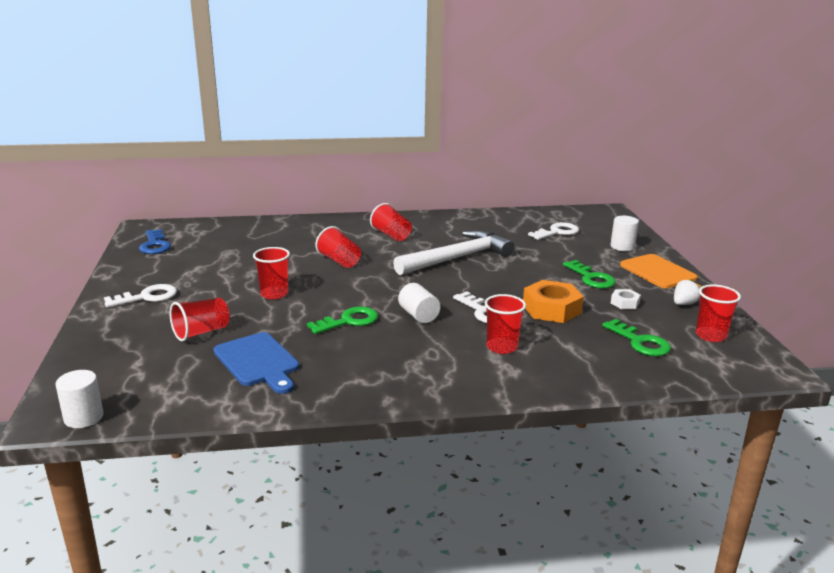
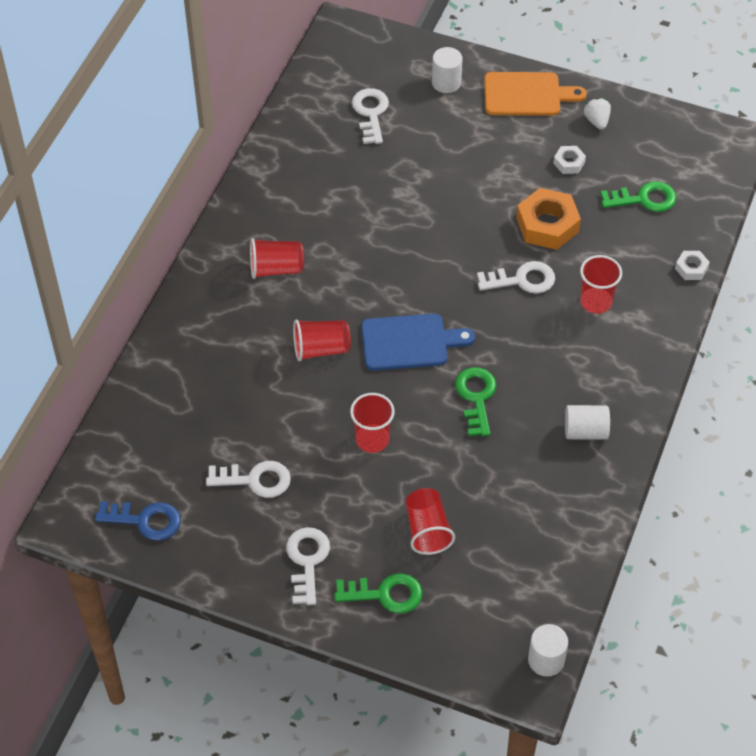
camera: 60 degrees left, 30 degrees up
blue cutting board [213,332,299,394] -> blue cutting board moved to [361,314,475,371]
white hammer [393,230,514,275] -> none
white cylinder [398,283,441,323] -> white cylinder moved to [565,405,610,440]
green key [563,260,616,288] -> green key moved to [334,573,423,613]
red cup [696,285,741,342] -> none
none -> white key [206,461,291,498]
none -> white nut [675,251,710,280]

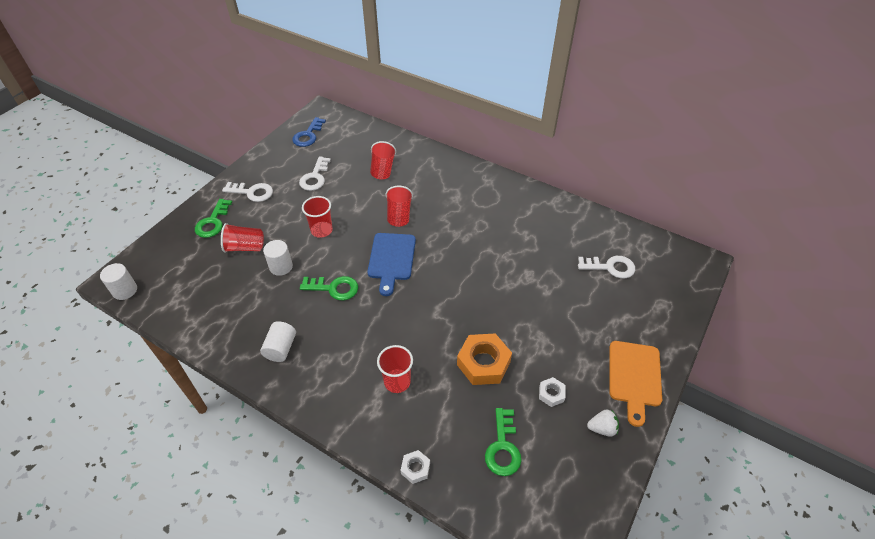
camera: 100 degrees right, 5 degrees down
red cup [250,238,304,279] -> red cup moved to [370,141,396,180]
white cylinder [432,47,462,93] -> white cylinder moved to [263,240,293,276]
white key [477,261,555,294] -> none

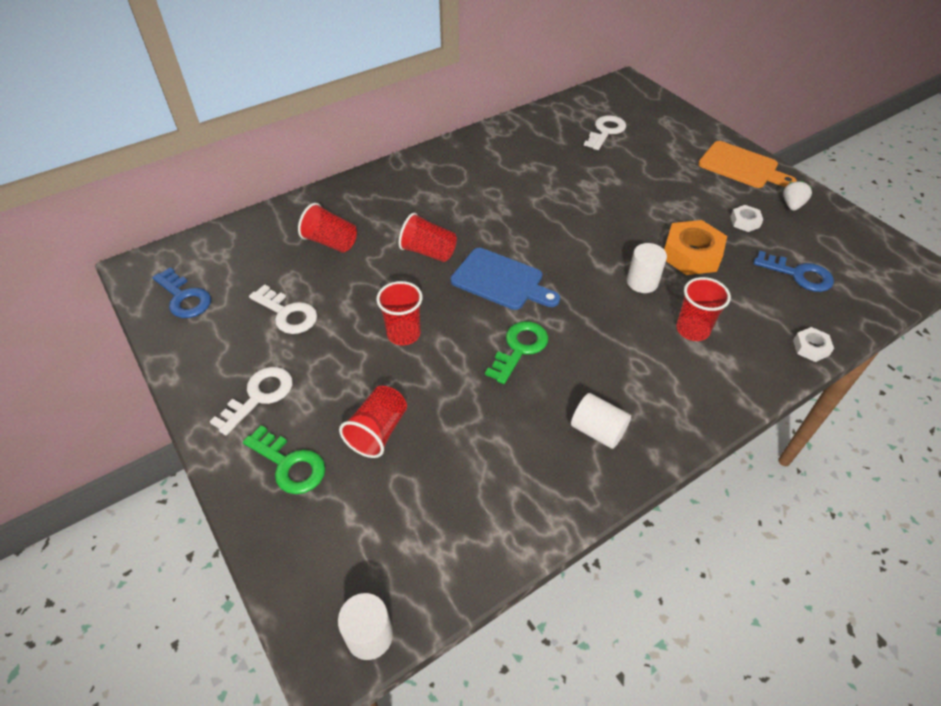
camera: 65 degrees left, 0 degrees up
white cylinder [263,240,293,276] -> white cylinder moved to [627,243,667,293]
green key [485,408,522,476] -> blue key [753,251,834,292]

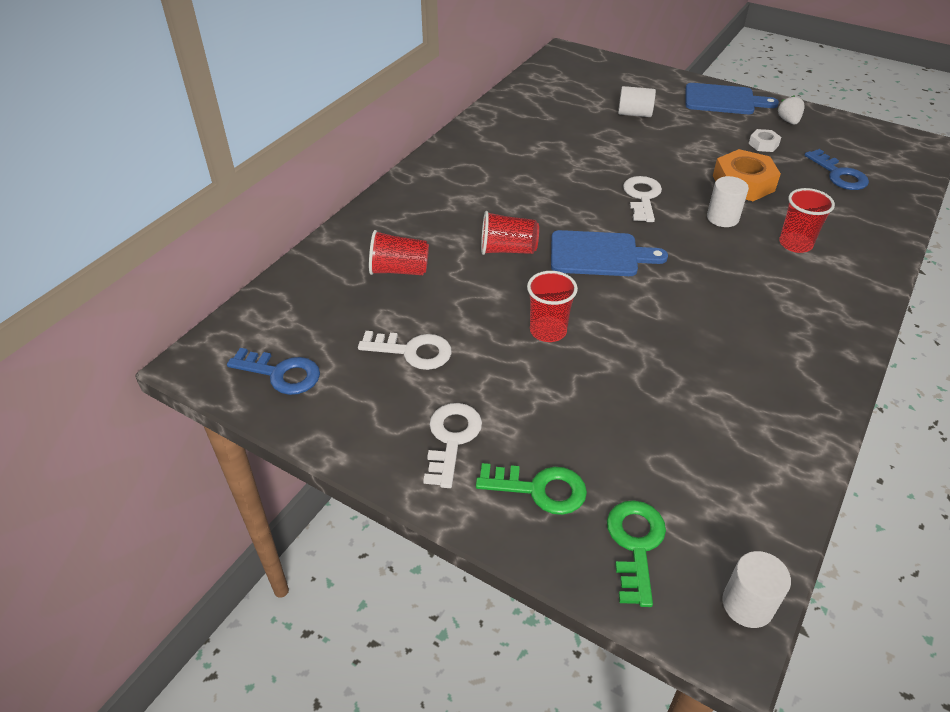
camera: 25 degrees left, 5 degrees down
red cup [339,386,407,458] -> none
green key [485,321,548,384] -> green key moved to [607,500,666,607]
white cylinder [571,393,631,449] -> white cylinder moved to [618,86,656,117]
white key [584,115,626,150] -> white key moved to [623,176,662,222]
orange cutting board [698,141,797,188] -> blue cutting board [686,83,779,114]
blue key [753,251,834,292] -> blue key turned 60 degrees clockwise [804,149,869,190]
white nut [793,327,834,362] -> none

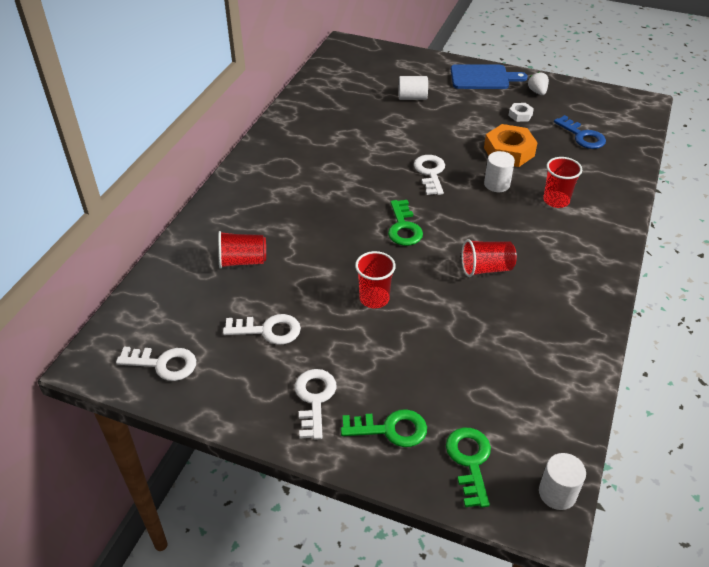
camera: 10 degrees left, 0 degrees up
blue key [227,348,320,395] -> white key [116,347,196,381]
red cup [481,211,539,255] -> red cup moved to [461,239,517,277]
blue cutting board [551,230,668,276] -> green key [388,200,423,246]

